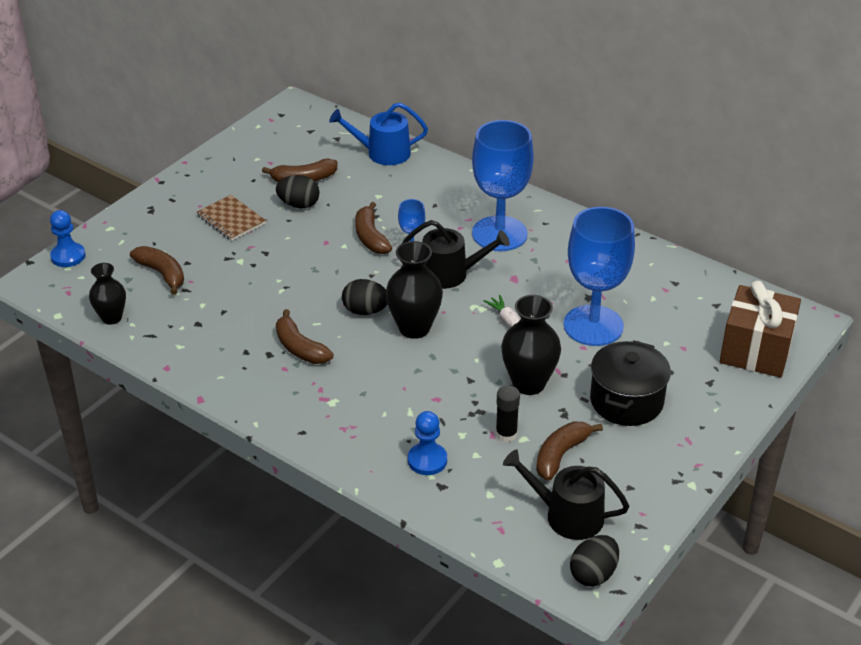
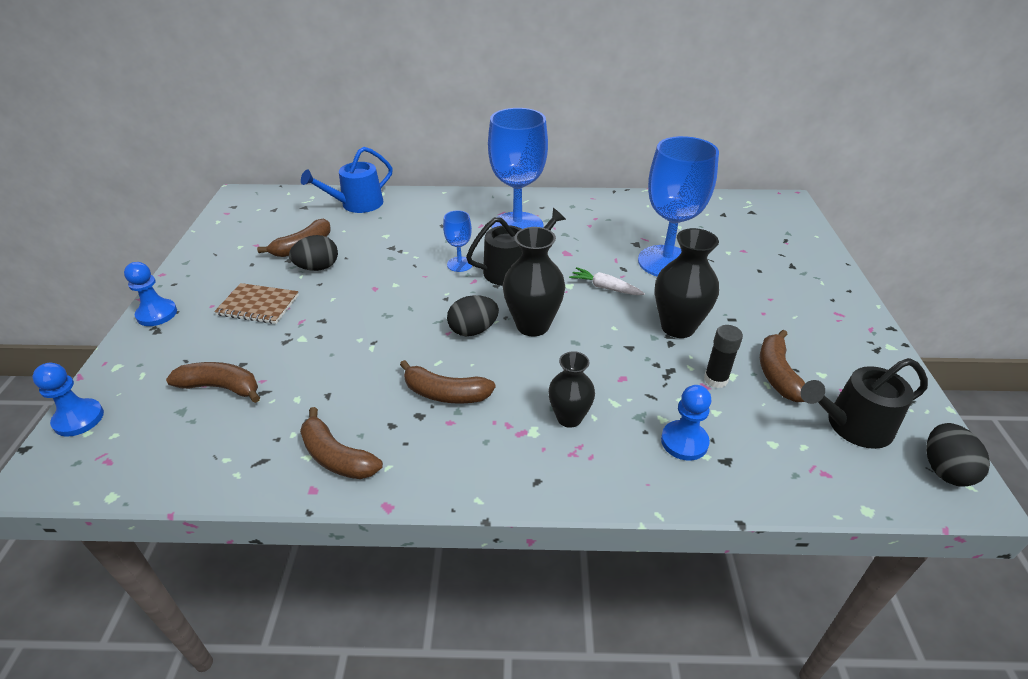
camera: 35 degrees left, 0 degrees up
black vase [89,263,126,325] -> black vase moved to [548,351,595,428]
brown banana [355,202,392,254] -> brown banana moved to [300,407,383,479]
black pot [590,340,671,426] -> none
brown gift [719,281,801,378] -> none
none -> blue pawn [124,262,177,326]

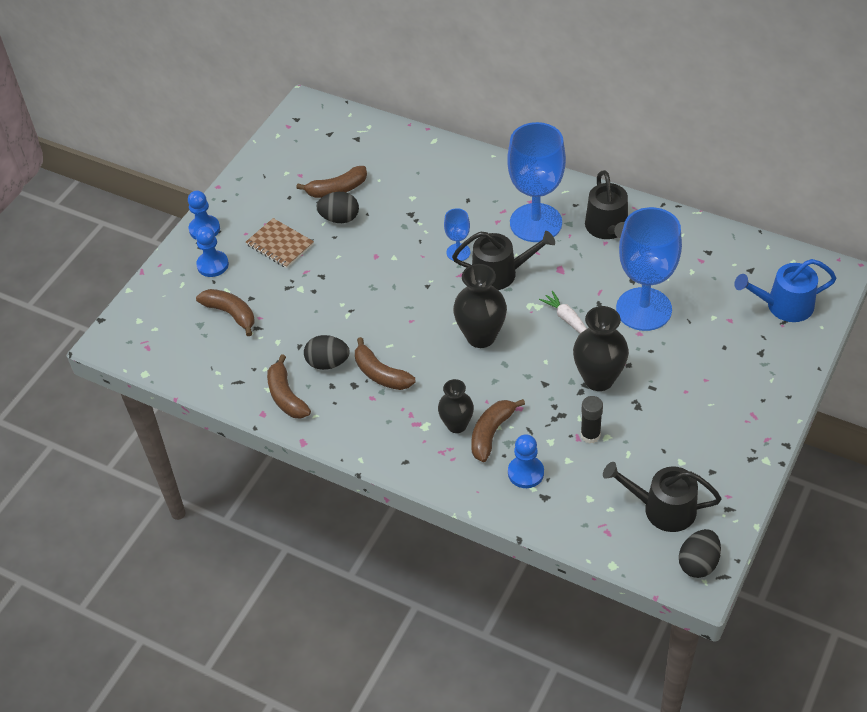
camera: 30 degrees right, 10 degrees up
blue pawn [32,363,104,437] -> blue pawn moved to [196,226,229,277]
blue watering can [301,147,393,213] -> blue watering can moved to [734,259,836,322]
black egg [447,295,499,336] -> black egg moved to [304,335,350,370]
brown banana [760,330,805,402] -> brown banana moved to [471,399,525,462]
none -> black watering can [585,170,628,239]

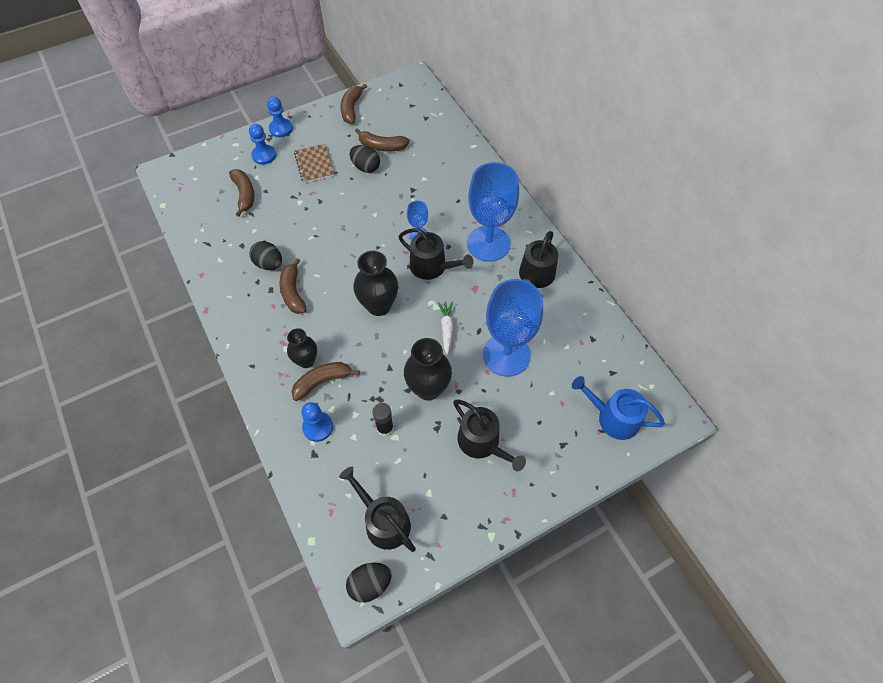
camera: 30 degrees right, 10 degrees up
brown banana [267,354,311,419] -> brown banana moved to [341,84,367,124]
none -> black watering can [453,399,526,471]

